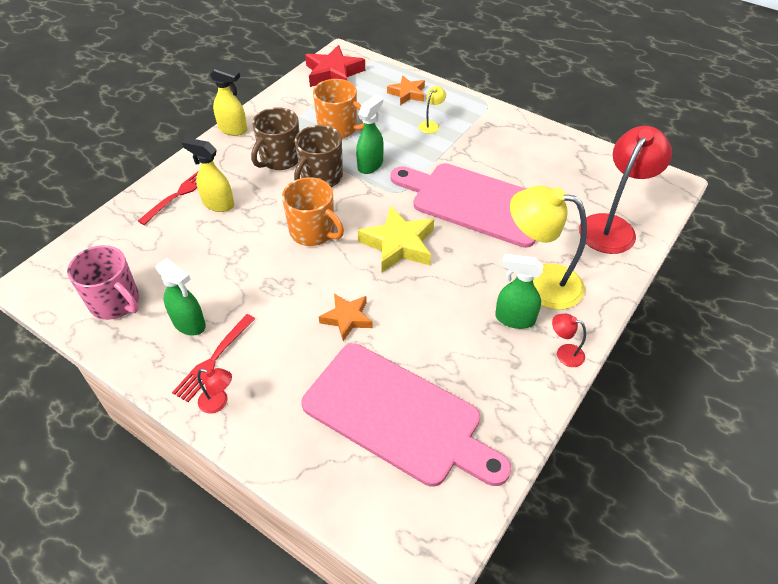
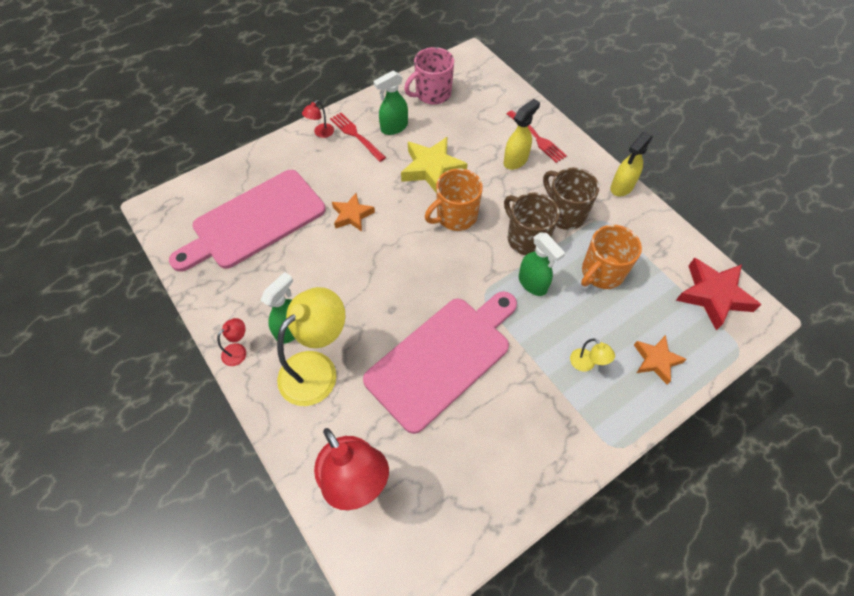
camera: 110 degrees right, 10 degrees up
yellow star [358,205,434,273] -> yellow star moved to [401,137,467,192]

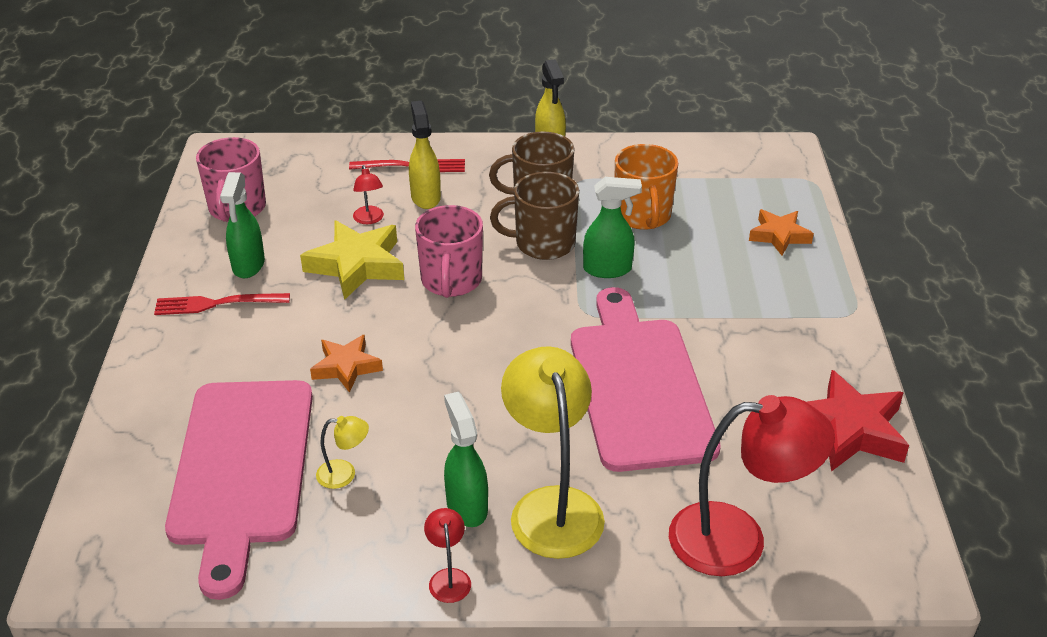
camera: 55 degrees left, 20 degrees down
red lamp [302,100,334,138] -> red lamp moved to [353,165,384,224]
orange mug [425,169,483,231] -> pink mug [415,205,483,298]
yellow lamp [570,338,615,371] -> yellow lamp moved to [316,416,369,489]
red star [676,258,761,330] -> red star moved to [807,370,909,472]

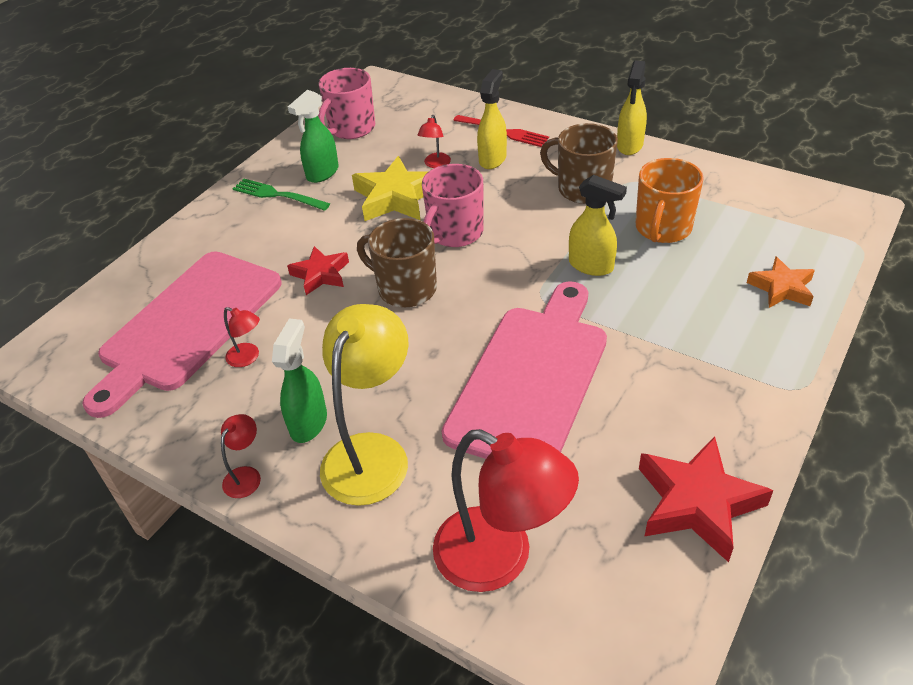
camera: 35 degrees right, 5 degrees up
red fork [154,293,290,315] -> green fork [233,179,330,211]
orange star [310,334,383,393] -> red star [287,246,349,295]
yellow lamp [316,416,369,489] -> red lamp [224,307,260,367]
brown mug [490,172,579,260] -> brown mug moved to [357,218,437,307]
green spray bottle [583,177,642,278] -> yellow spray bottle [569,175,627,276]

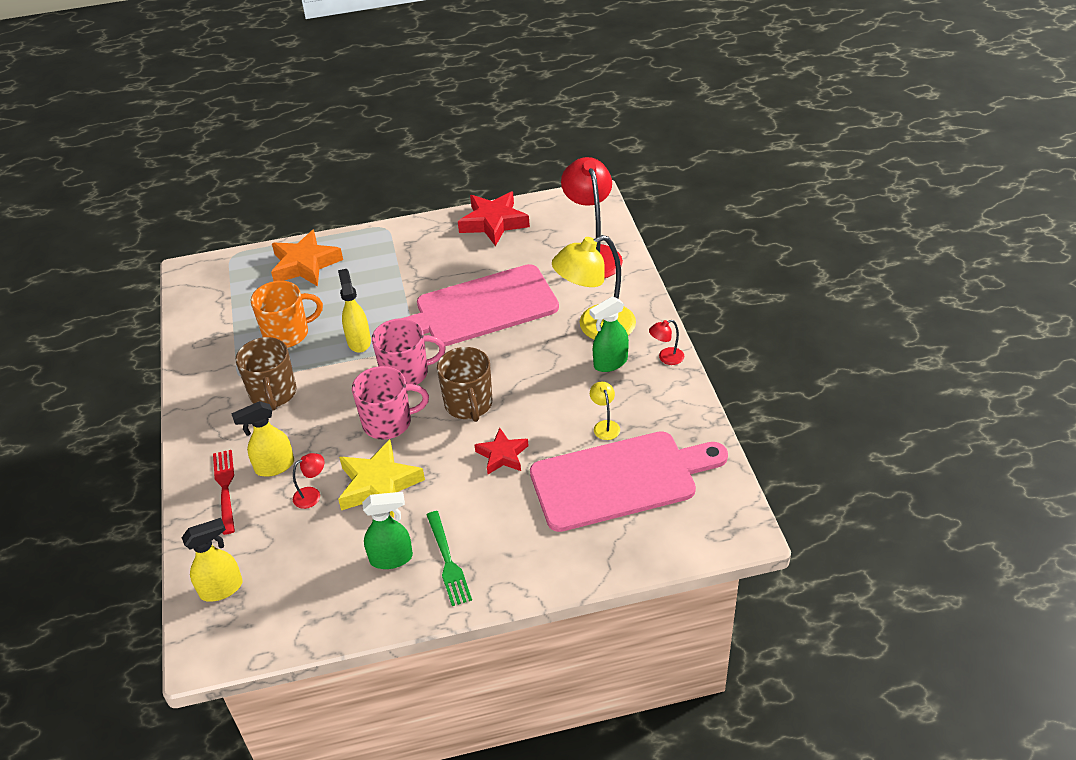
camera: 135 degrees left, 0 degrees up
red lamp [224,307,260,367] -> yellow lamp [590,382,620,440]
pink mug [318,68,375,139] -> pink mug moved to [372,318,446,385]
yellow spray bottle [617,60,647,155] -> yellow spray bottle moved to [182,518,243,602]
orange star [747,256,815,308] -> orange star [271,230,343,287], size x1.61

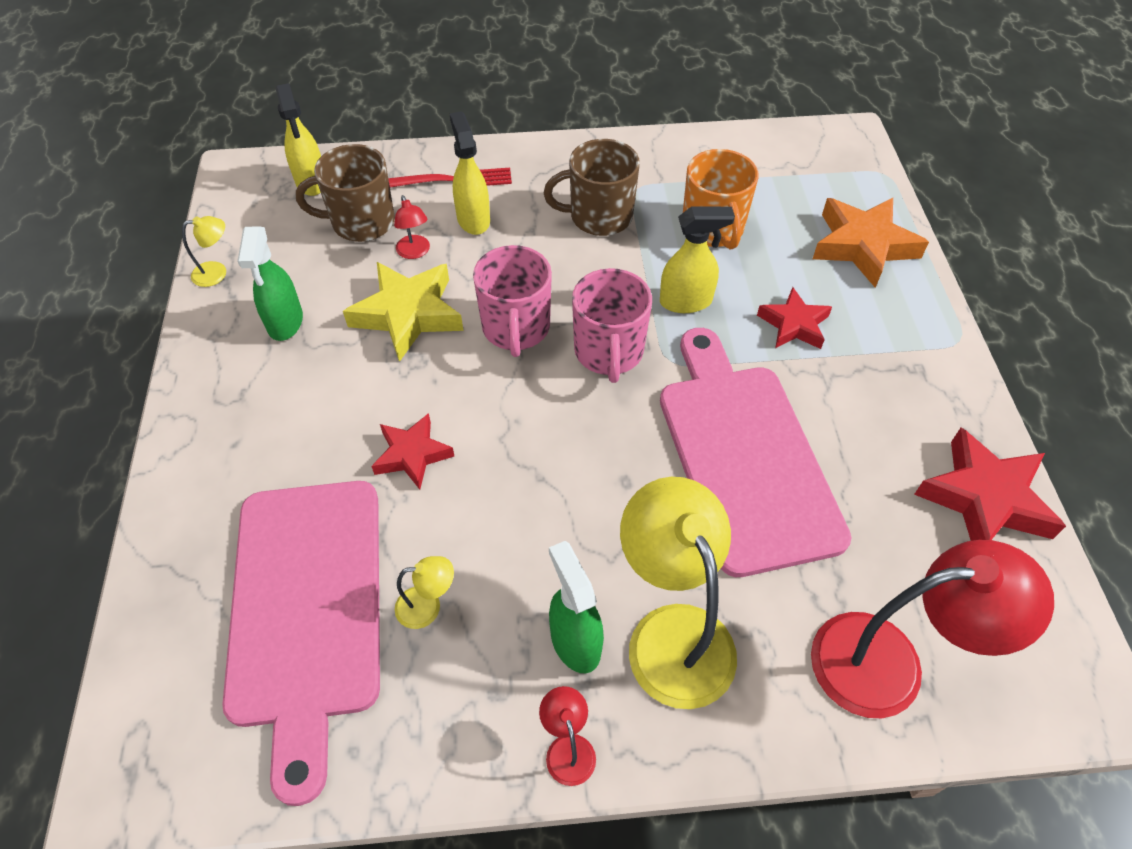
camera: 95 degrees right, 10 degrees up
green fork [427,511,472,606] -> none
brown mug [437,347,493,422] -> brown mug moved to [296,144,395,242]
none -> yellow lamp [182,216,226,287]
none -> red star [757,287,832,349]

